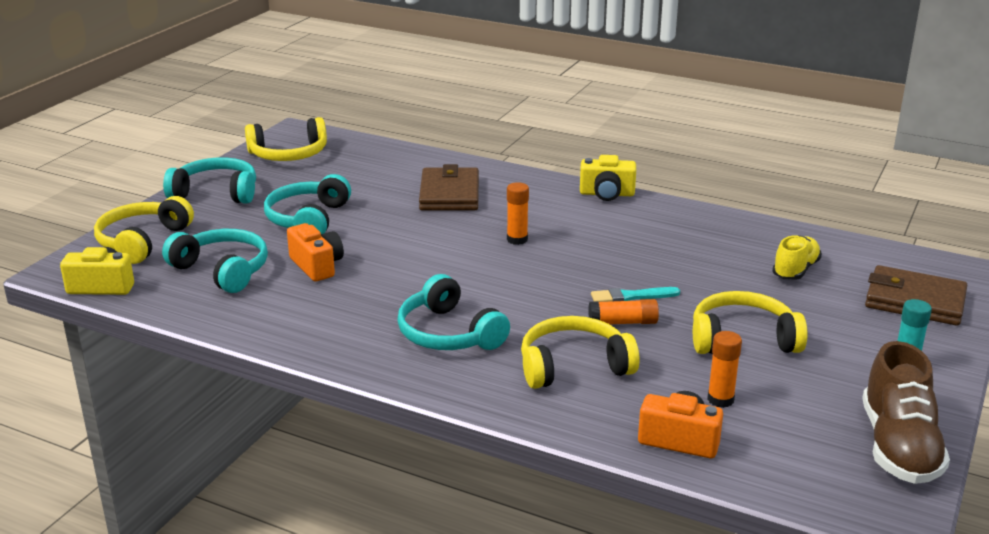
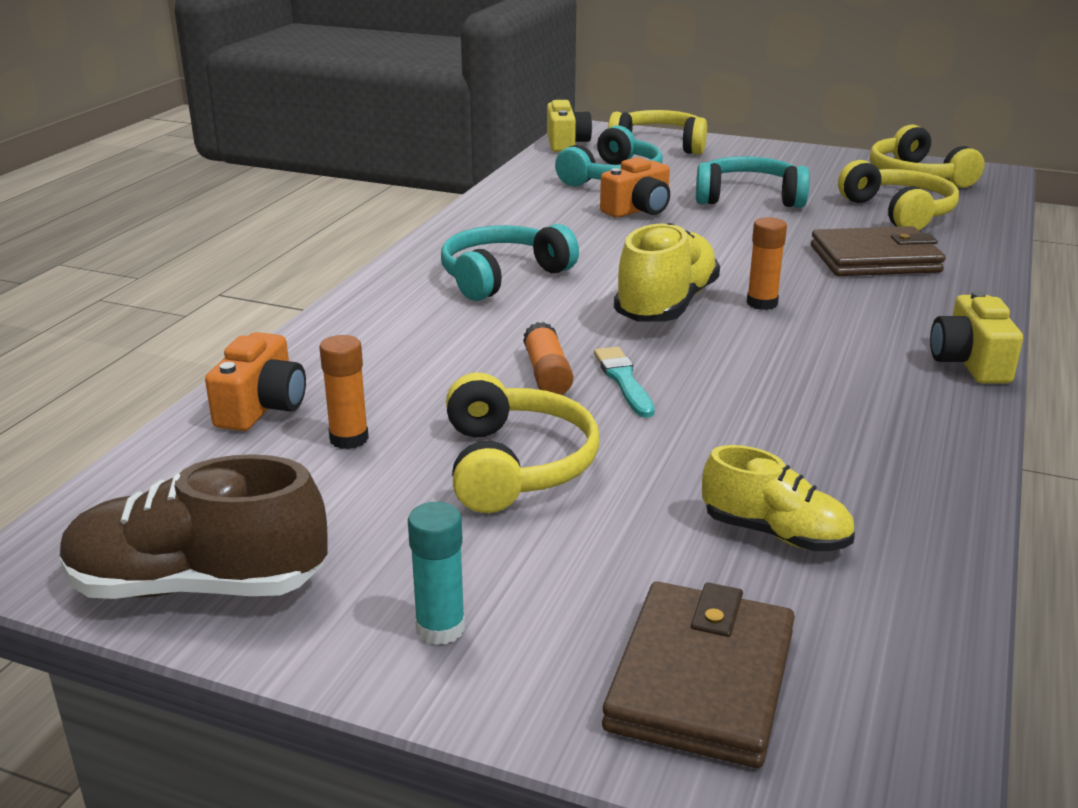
camera: 85 degrees right, 0 degrees up
turquoise headphones [163,157,256,204] -> none
yellow headphones [521,316,640,389] -> yellow headphones moved to [838,160,959,230]
none -> yellow shoe [614,223,720,322]

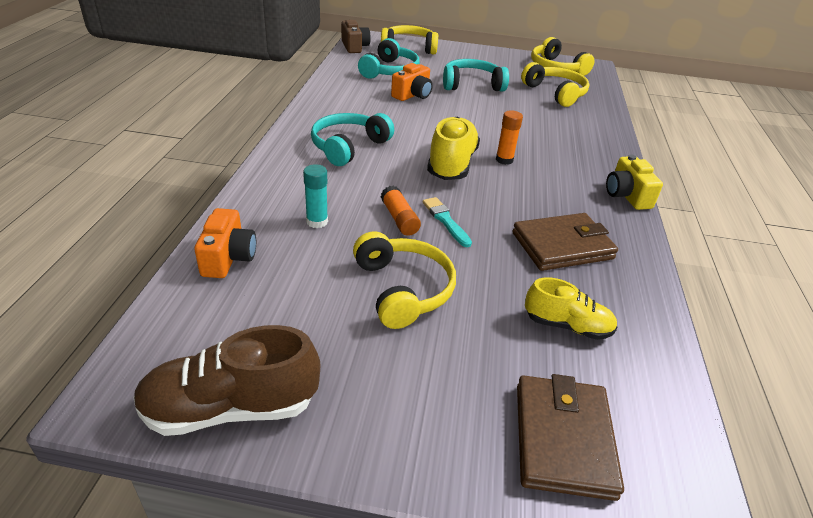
camera: 15 degrees left, 10 degrees up
orange glue stick [319,335,369,449] -> none
turquoise glue stick [408,502,465,645] -> turquoise glue stick moved to [303,164,328,228]
yellow camera [547,100,592,152] -> brown camera [341,20,371,53]
brown wallet [811,226,945,276] -> brown wallet moved to [512,213,618,271]

